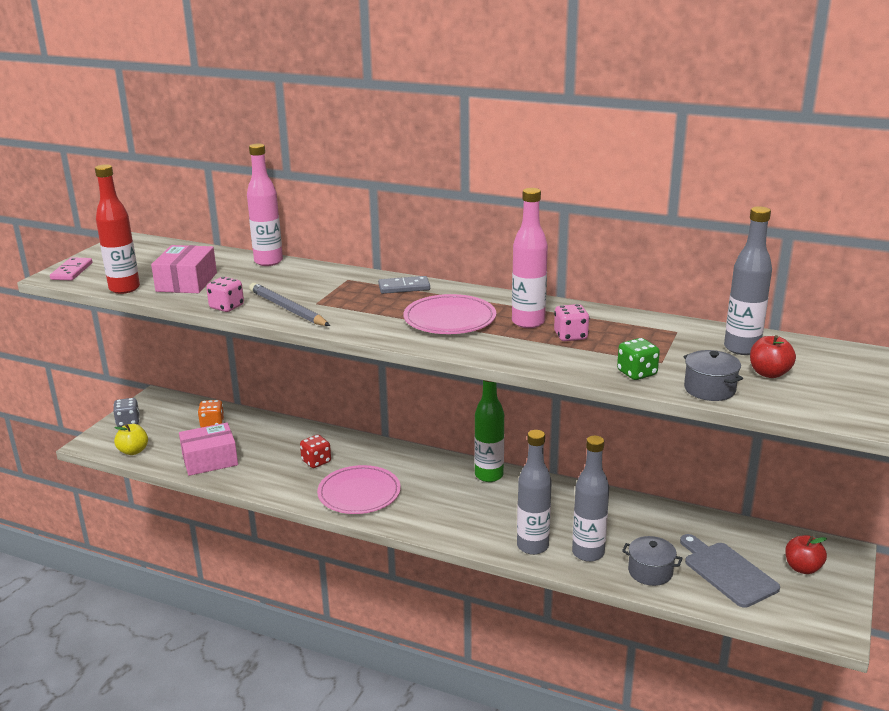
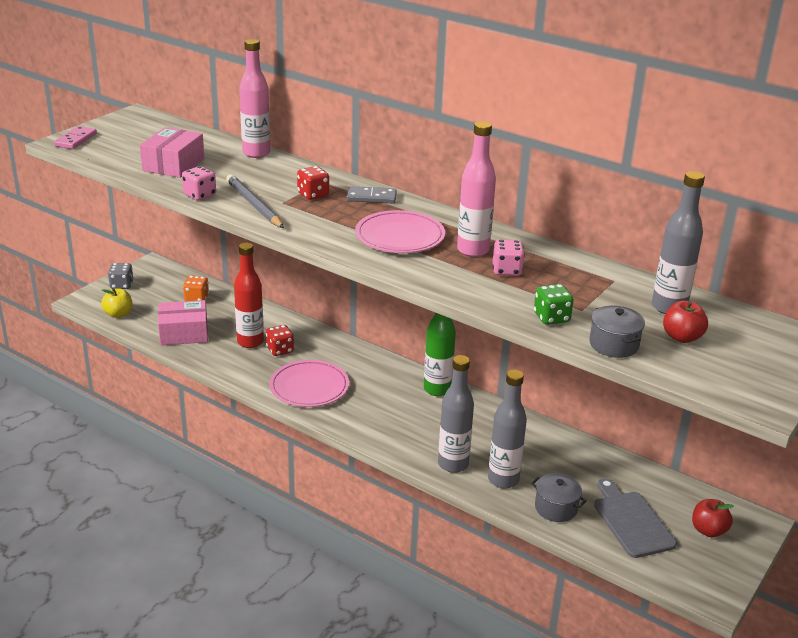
camera: 10 degrees right, 5 degrees up
red bottle [95,164,140,294] -> red bottle moved to [234,243,264,348]
none -> red dice [297,166,329,200]

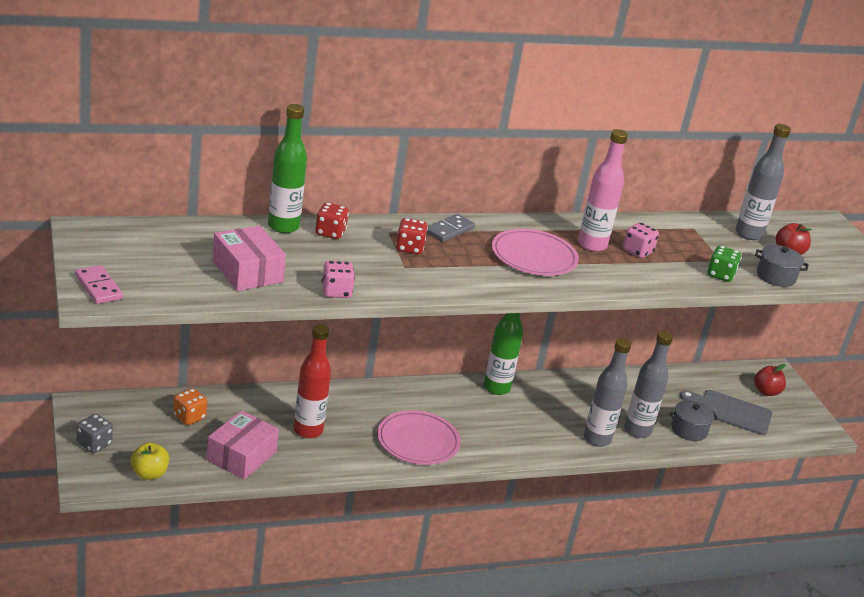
camera: 55 degrees left, 0 degrees up
grey pencil [226,174,284,228] -> none
pink bottle [239,39,270,158] -> green bottle [268,104,307,233]
red dice [266,325,294,356] -> red dice moved to [315,202,349,239]

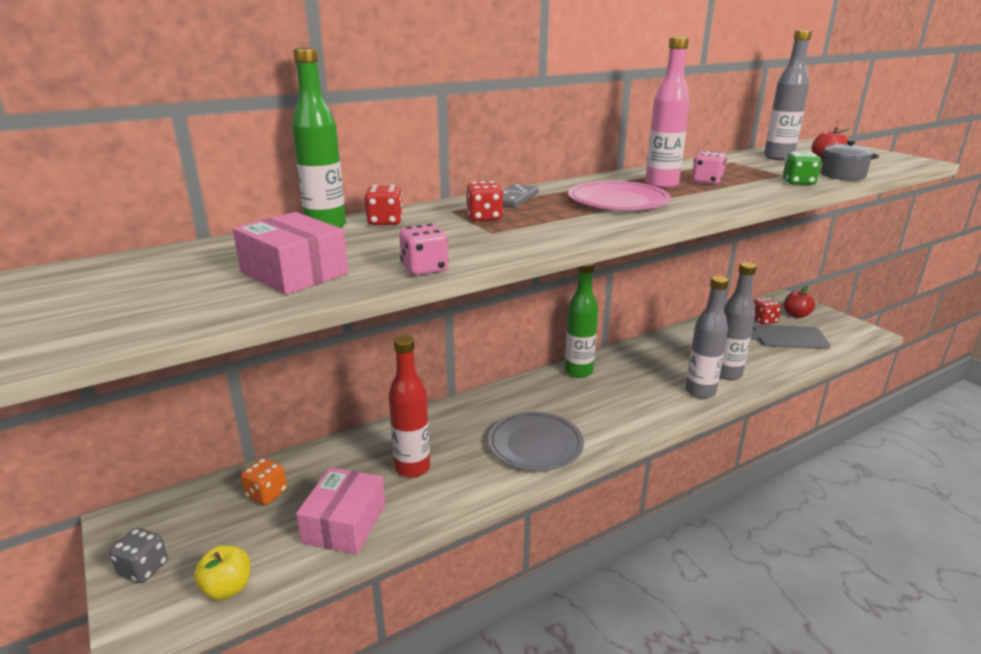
camera: 10 degrees left, 5 degrees down
pink domino [75,265,123,304] -> none
pink plate [377,410,461,465] -> grey plate [488,412,584,471]
grey pot [670,400,718,441] -> none
none -> red dice [754,298,782,325]

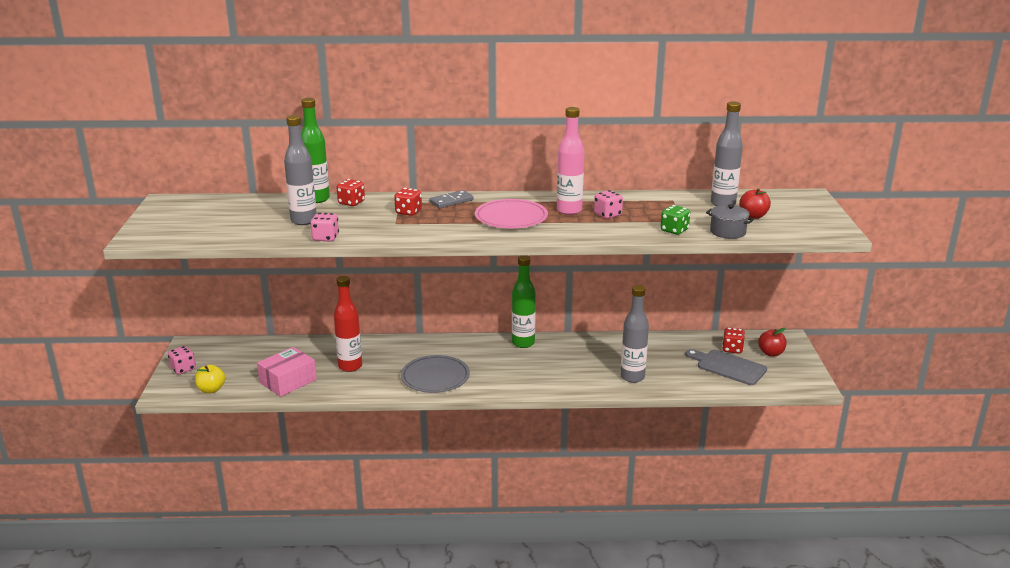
camera: 30 degrees right, 0 degrees up
grey dice [109,528,168,583] -> pink dice [168,346,196,374]
pink box [233,212,348,295] -> none
orange dice [241,458,287,505] -> none
grey bottle [686,276,729,399] -> grey bottle moved to [284,115,317,225]

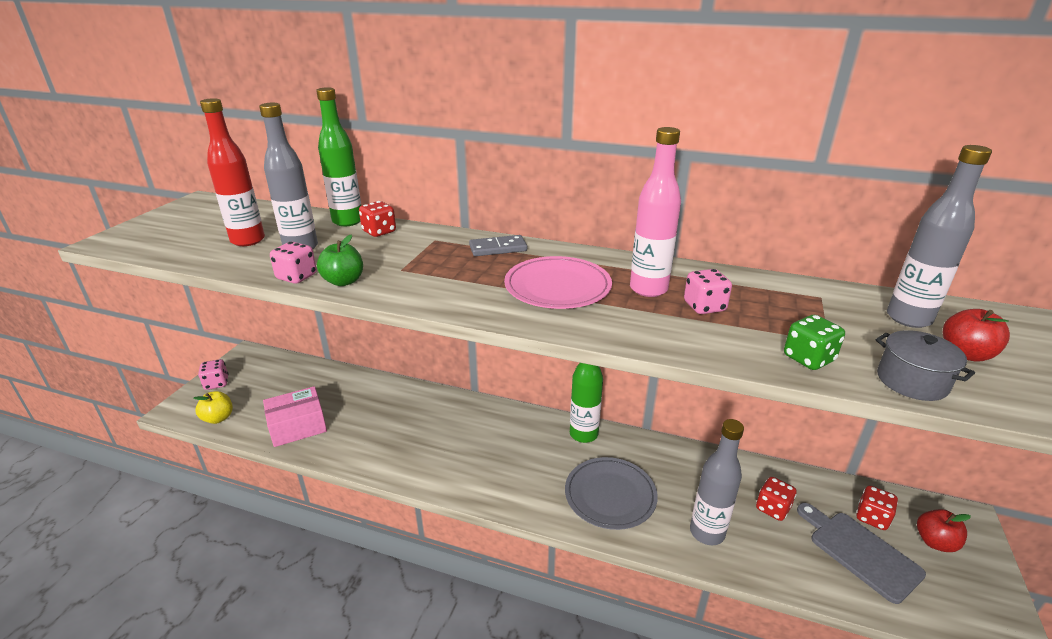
camera: 20 degrees right, 5 degrees up
red bottle [334,276,362,372] -> red bottle moved to [200,98,265,246]
red dice [394,188,422,216] -> red dice moved to [756,477,797,521]
grey plate [401,355,470,393] -> grey plate moved to [565,457,658,530]
none -> green apple [317,235,363,286]

